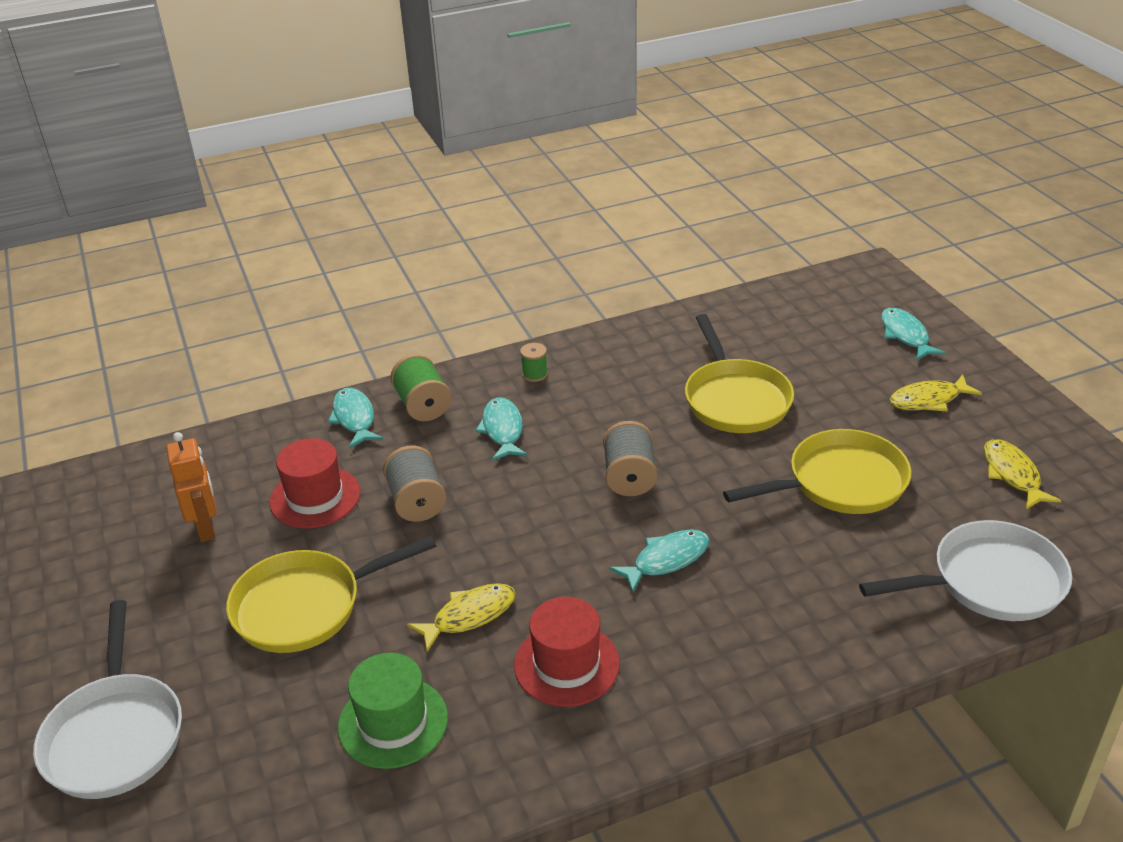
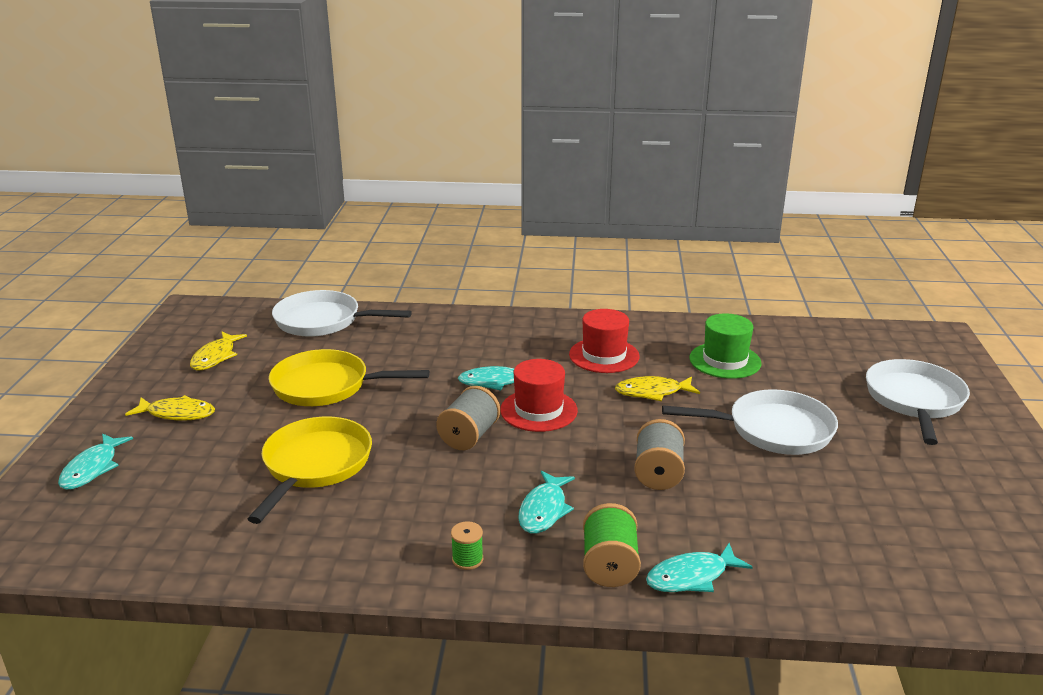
camera: 155 degrees left, 10 degrees down
orange robot [166,432,217,542] -> none
yellow pan [226,536,436,653] -> white pan [662,389,838,455]
red hat [269,438,360,529] -> red hat moved to [500,359,578,432]
turquoise fish [328,388,383,448] -> turquoise fish turned 60 degrees clockwise [646,543,753,592]

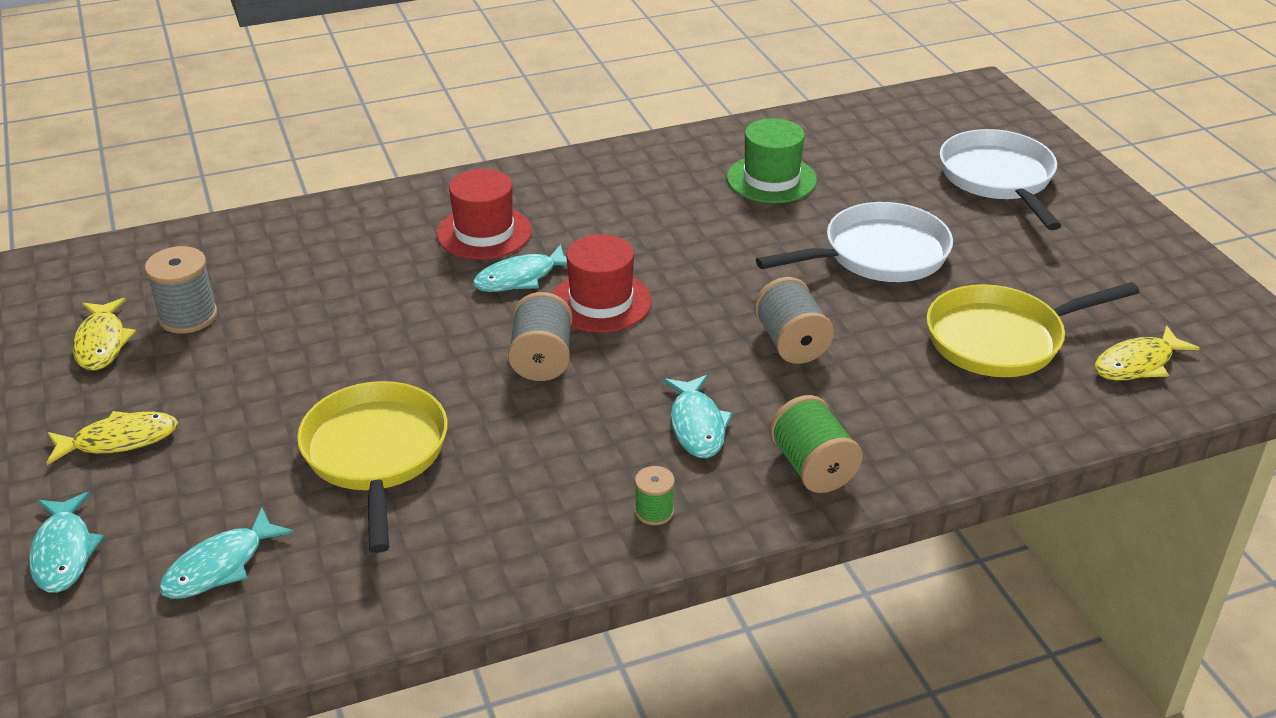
camera: 25 degrees left, 10 degrees up
yellow pan [269,349,430,406] -> yellow pan moved to [927,282,1139,377]
white pan [272,290,412,337] -> none
red hat [569,309,639,373] -> red hat moved to [437,169,532,259]
yellow fish [615,376,700,401] -> yellow fish moved to [1095,325,1200,381]
turquoise fish [646,543,753,592] -> turquoise fish moved to [159,508,294,599]
none -> grey spool [145,246,218,334]

